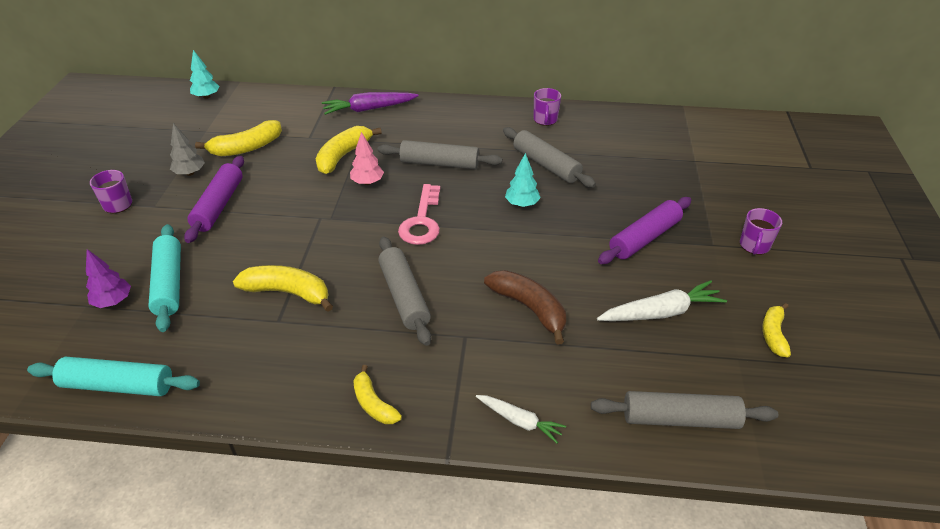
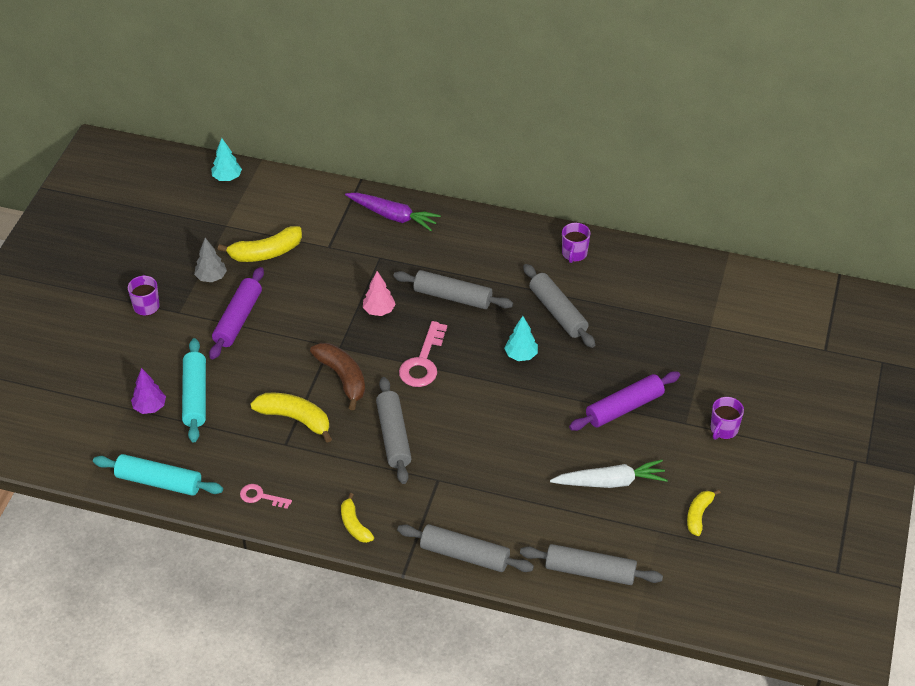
camera: 10 degrees right, 5 degrees up
yellow banana [316,126,382,174] -> none
purple carrot [322,92,419,115] -> purple carrot turned 150 degrees counterclockwise [345,193,441,231]
white carrot [476,395,566,443] -> grey rolling pin [397,524,534,572]
brown banana [484,270,566,344] -> brown banana moved to [310,343,365,410]
none -> pink key [240,484,292,509]

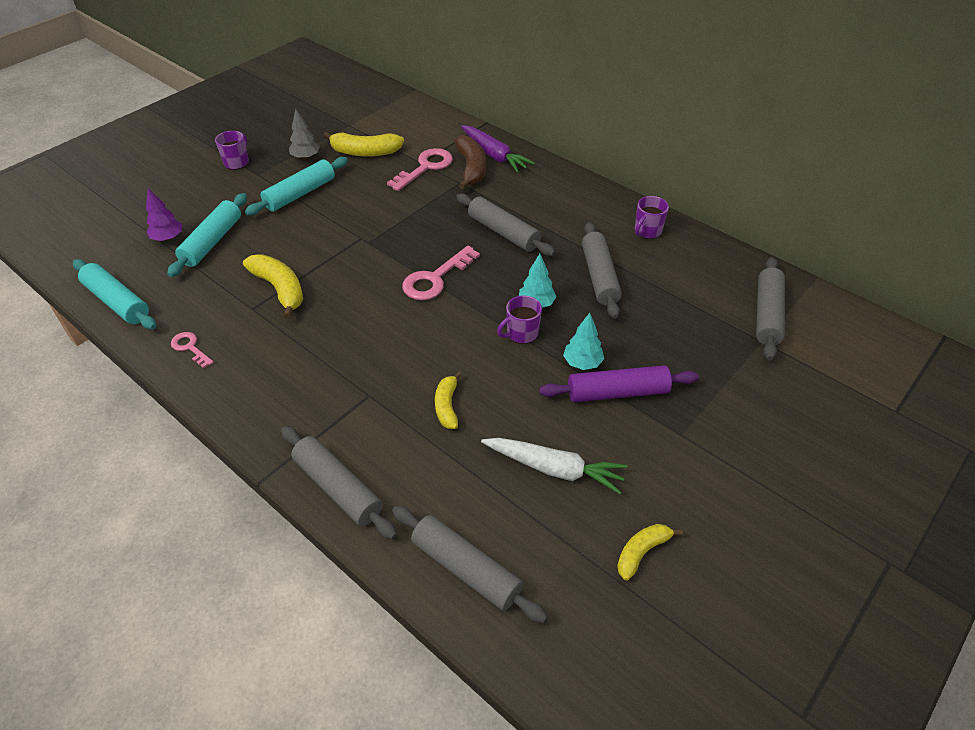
camera: 25 degrees right, 0 degrees up
purple rolling pin [209,267,264,360] -> turquoise rolling pin [245,157,348,215]
turquoise tree [211,138,242,181] -> turquoise tree moved to [563,313,604,370]
brown banana [310,343,365,410] -> brown banana moved to [454,135,486,189]
yellow banana [341,493,374,543] -> yellow banana moved to [435,371,462,429]
pink tree [363,271,395,316] -> none
grey rolling pin [376,377,412,484] -> grey rolling pin moved to [756,257,785,361]
purple mug [711,397,744,440] -> purple mug moved to [497,296,542,344]
none -> pink key [387,148,453,191]

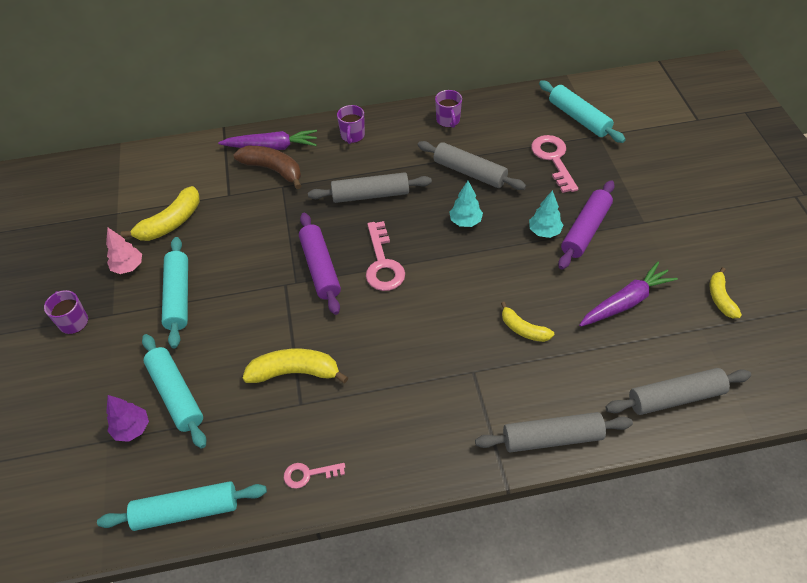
camera: 50 degrees left, 5 degrees up
grey tree [289,109,320,160] -> pink tree [106,227,142,274]
pink key [387,148,453,191] -> pink key moved to [531,135,578,193]
white carrot [481,438,628,494] -> purple carrot [579,262,678,327]
purple mug [497,296,542,344] -> purple mug moved to [337,105,365,144]
grey rolling pin [756,257,785,361] -> turquoise rolling pin [539,80,626,143]
none -> purple rolling pin [299,213,341,315]

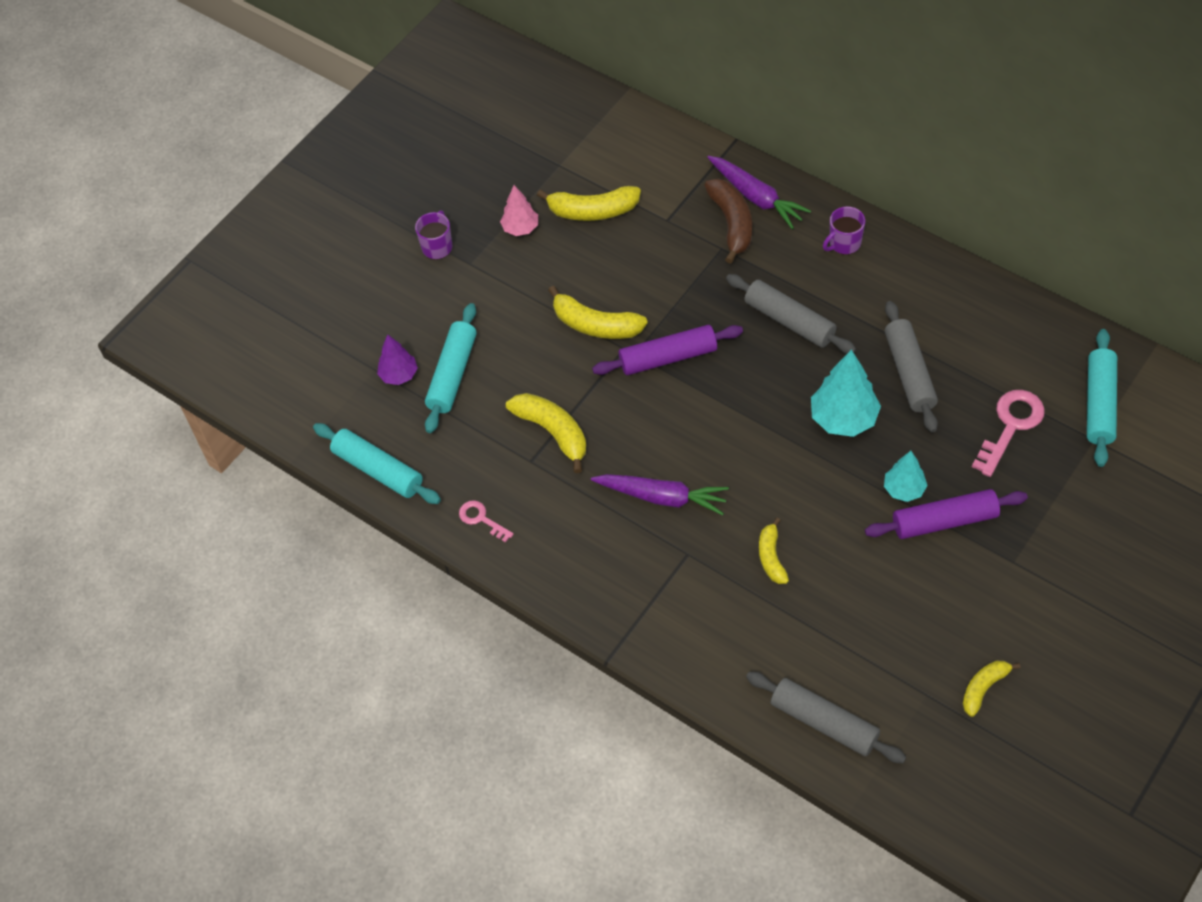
camera: 50 degrees right, 5 degrees up
turquoise rolling pin [162,237,188,348] -> none
purple rolling pin [299,213,341,315] -> purple rolling pin turned 45 degrees clockwise [592,325,743,375]
pink key [366,221,405,291] -> none
purple mug [435,90,462,128] -> none
turquoise tree [449,181,483,227] -> turquoise tree [811,350,881,437], size x1.66
grey rolling pin [475,412,633,452] -> none
purple carrot [579,262,678,327] -> purple carrot moved to [591,474,729,515]
none -> yellow banana [548,286,648,339]

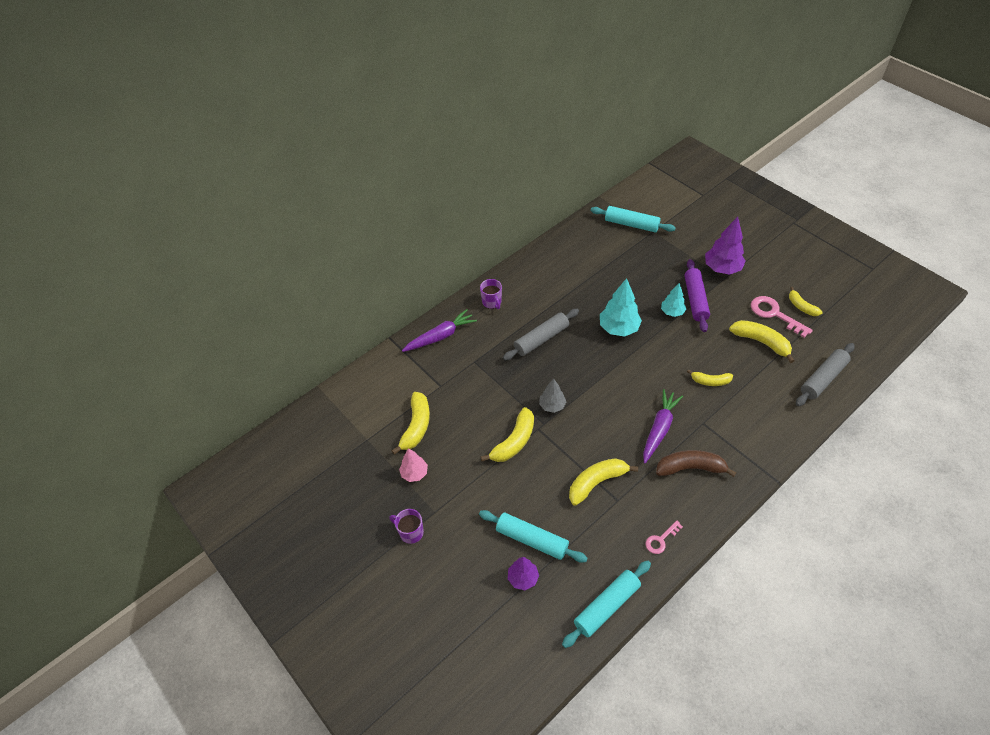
camera: 80 degrees left, 5 degrees down
purple rolling pin [592,325,743,375] -> grey tree [539,378,566,413]
brown banana [704,178,752,264] -> brown banana moved to [656,450,737,477]
grey rolling pin [885,301,938,433] -> none
pink key [972,390,1045,477] -> pink key moved to [751,296,813,338]
none -> purple tree [705,217,746,275]
none -> yellow banana [729,320,794,363]

